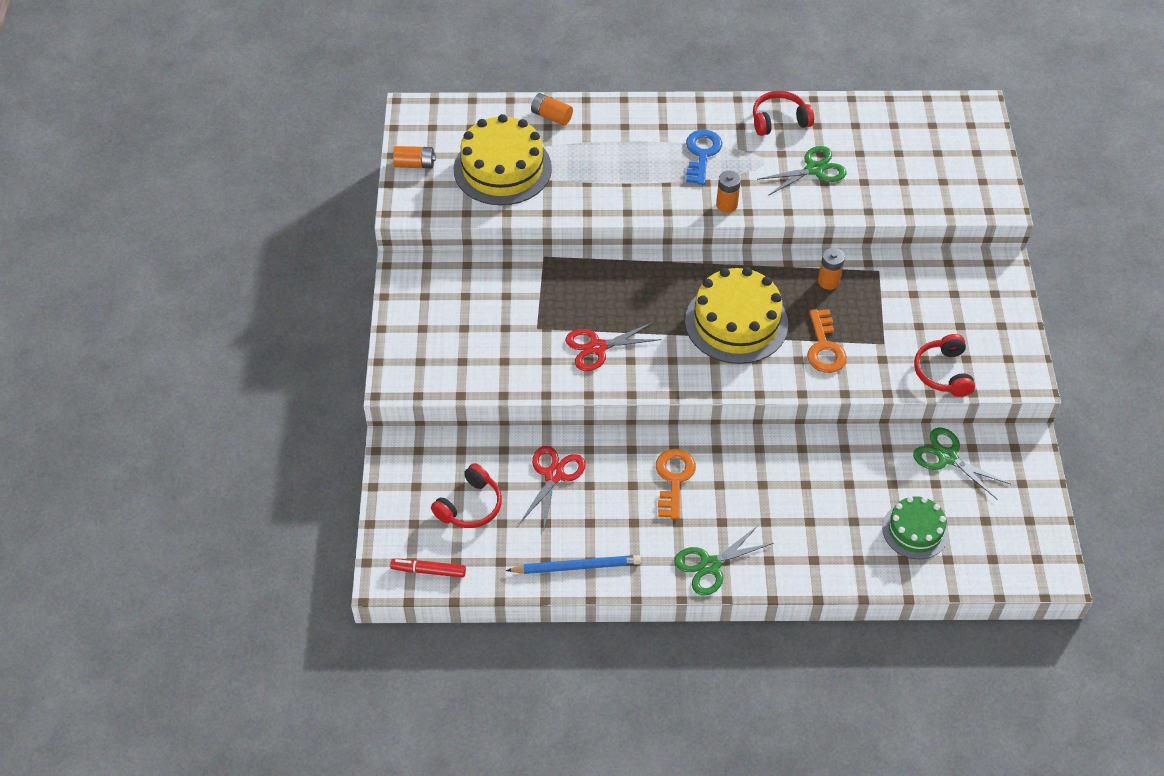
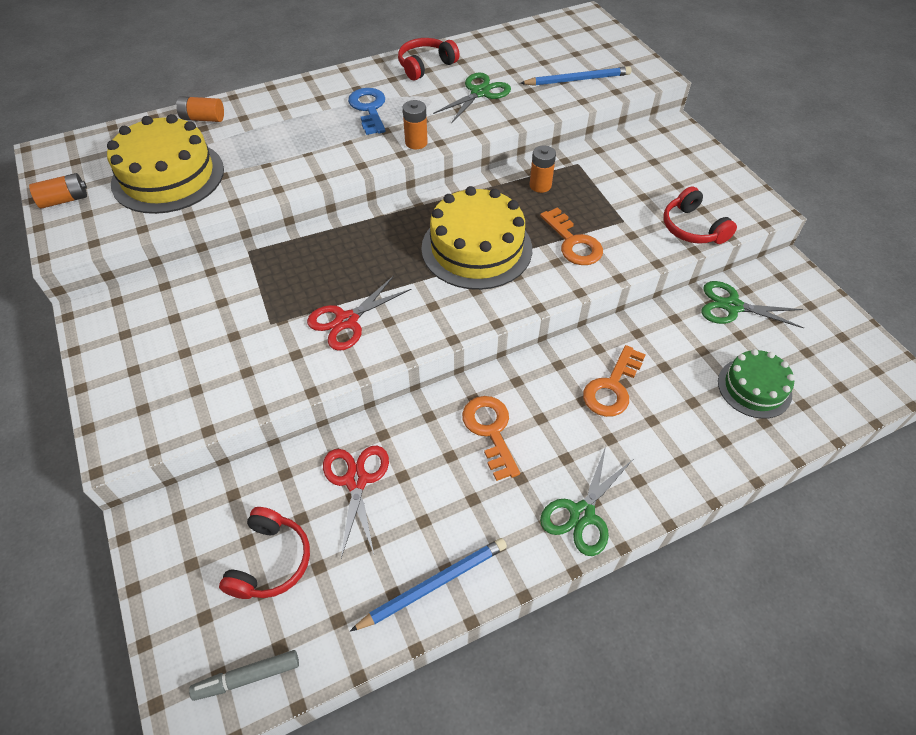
camera: 25 degrees left, 0 degrees up
red marker [390,559,466,578] -> grey marker [189,650,299,701]
none -> blue pencil [520,66,631,86]
none -> orange key [583,345,646,417]

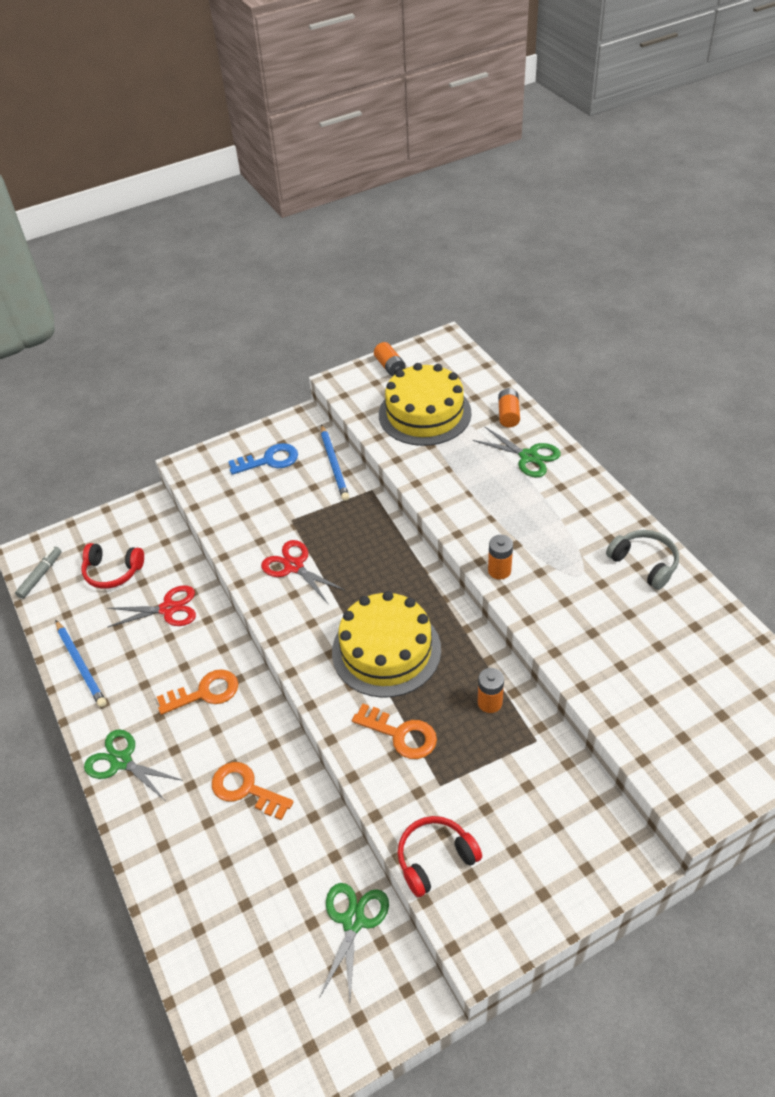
camera: 90 degrees right, 5 degrees down
grey marker [189,650,299,701] -> grey marker turned 45 degrees clockwise [15,547,62,599]
blue key [348,88,386,135] -> blue key moved to [228,443,298,475]
red headphones [398,38,460,80] -> grey headphones [606,530,679,590]
green scissors [433,72,511,124] -> green scissors moved to [473,426,561,477]
blue pencil [520,66,631,86] -> blue pencil moved to [321,424,349,501]
orange key [540,207,603,265] -> orange key turned 120 degrees counterclockwise [352,704,437,759]
green cake [718,349,795,419] -> none

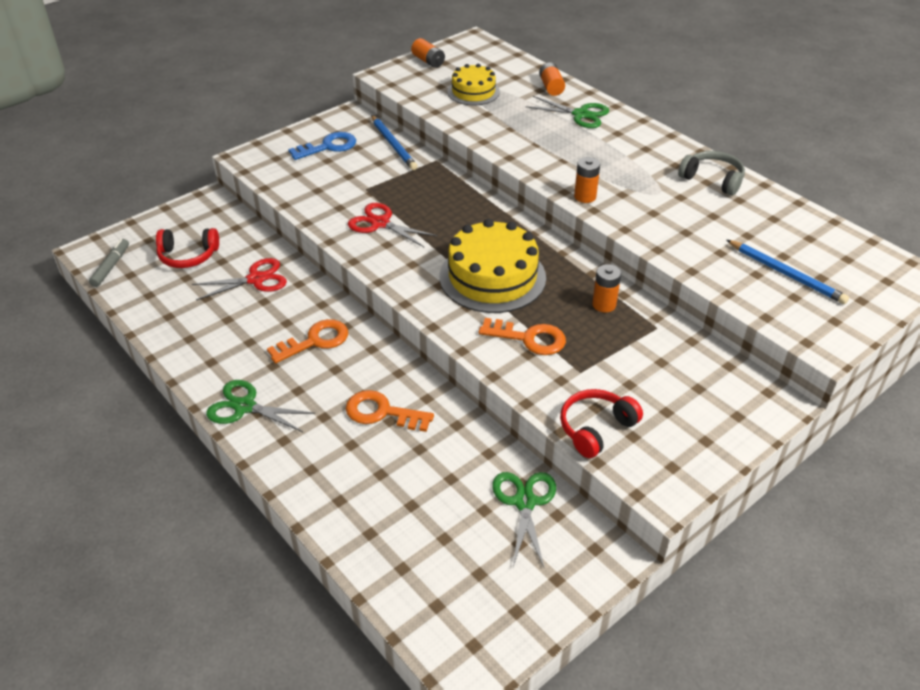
camera: 15 degrees left, 5 degrees down
blue pencil [56,620,107,707] -> blue pencil moved to [727,240,849,304]
yellow cake [379,363,471,446] -> yellow cake [448,64,500,105], size x0.59

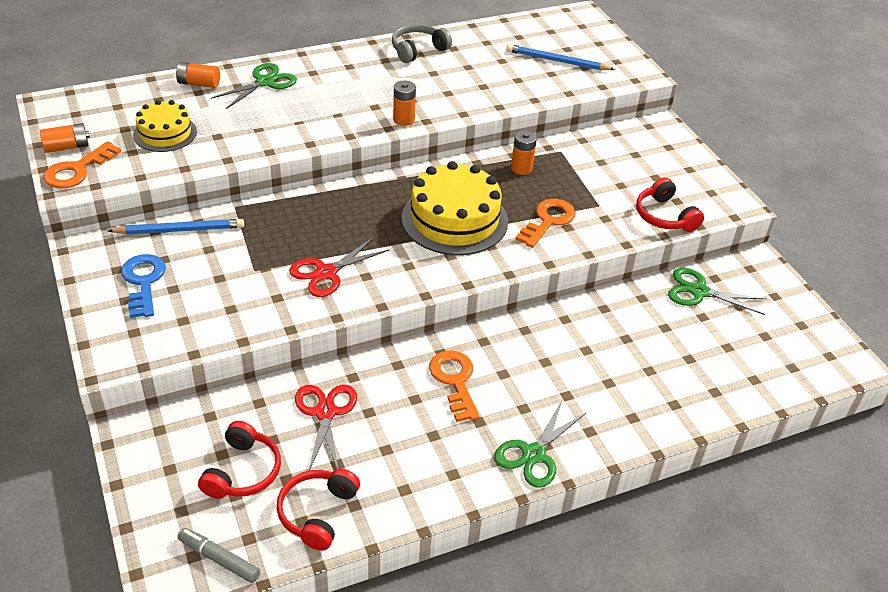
camera: 75 degrees left, 0 degrees up
orange key [346,390,434,432] -> orange key moved to [43,141,122,189]
blue pencil [727,240,849,304] -> blue pencil turned 135 degrees counterclockwise [506,44,615,70]
none -> red headphones [277,469,360,551]

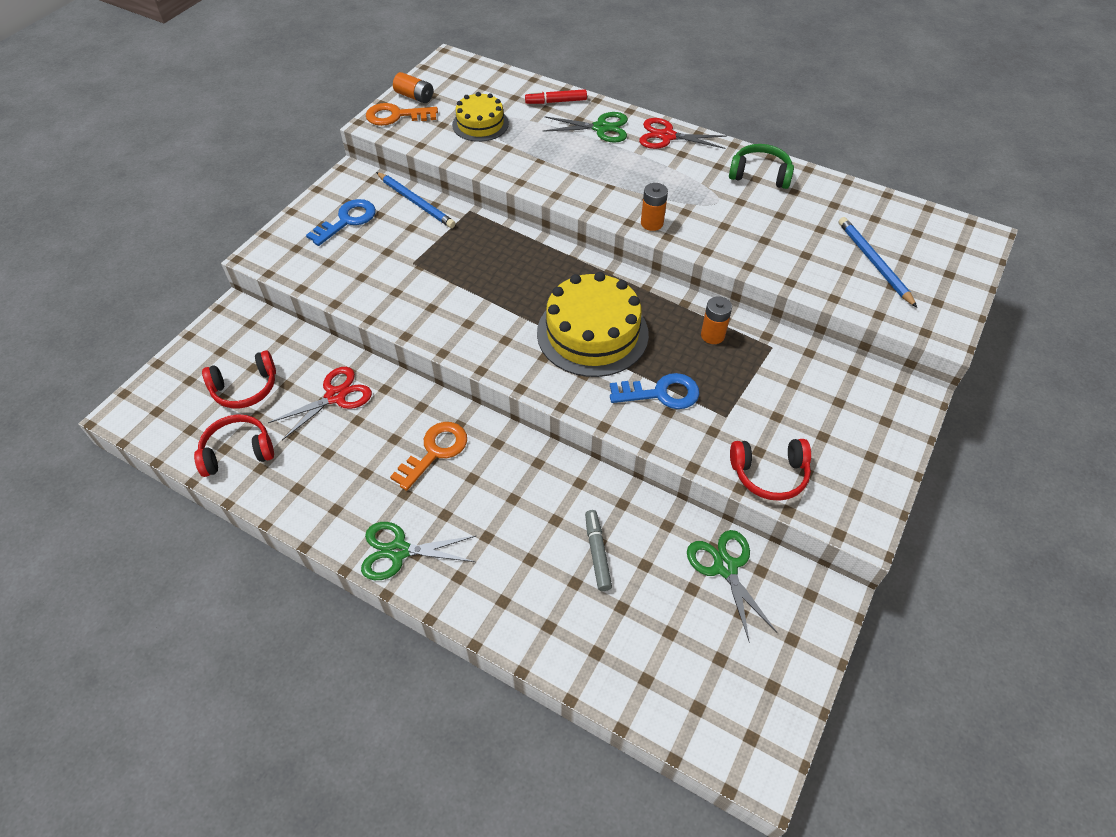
camera: 55 degrees right, 10 degrees up
orange battery [176,62,220,88] -> red marker [525,89,587,104]
grey marker [177,528,260,583] -> grey marker moved to [585,510,612,591]
red scissors [289,237,390,297] -> red scissors moved to [639,118,727,149]
grey headphones [392,24,452,63] -> green headphones [729,144,794,189]
orange key [516,199,576,248] -> blue key [610,373,700,409]
red headphones [636,178,704,232] -> red headphones turned 120 degrees counterclockwise [730,439,811,501]

